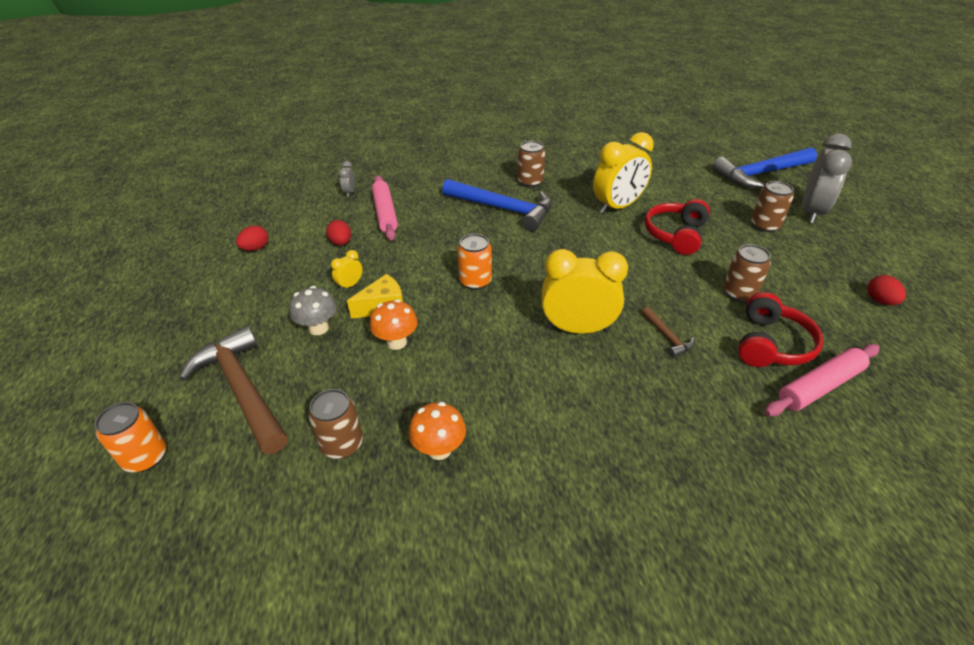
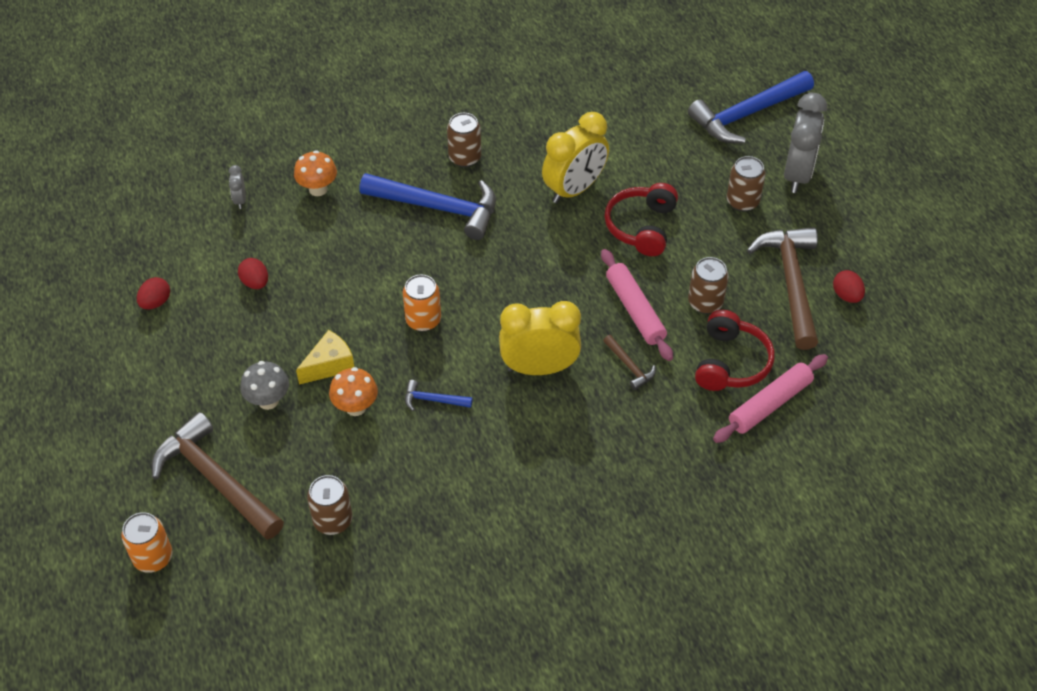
camera: 10 degrees left, 10 degrees up
yellow clock [331,250,363,291] -> none
pink rolling pin [372,176,398,241] -> pink rolling pin moved to [601,249,673,361]
orange mushroom [409,402,466,460] -> orange mushroom moved to [294,150,337,196]
none -> blue hammer [405,380,473,411]
none -> brown hammer [747,227,818,350]

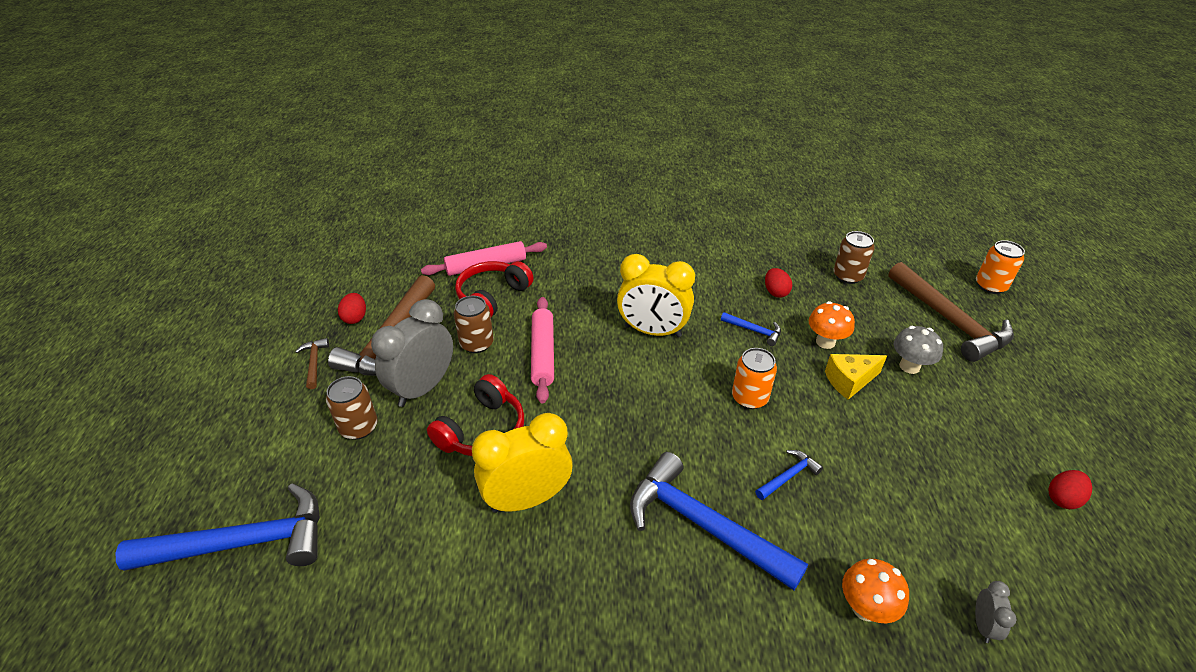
camera: 160 degrees left, 10 degrees down
red egg [238,258,268,289] -> red egg moved to [765,268,792,298]
brown can [447,113,481,167] -> none
brown hammer [603,335,656,390] -> brown hammer moved to [295,338,329,389]
grey clock [784,93,827,193] -> grey clock moved to [371,299,453,407]
none -> blue hammer [755,450,823,500]

